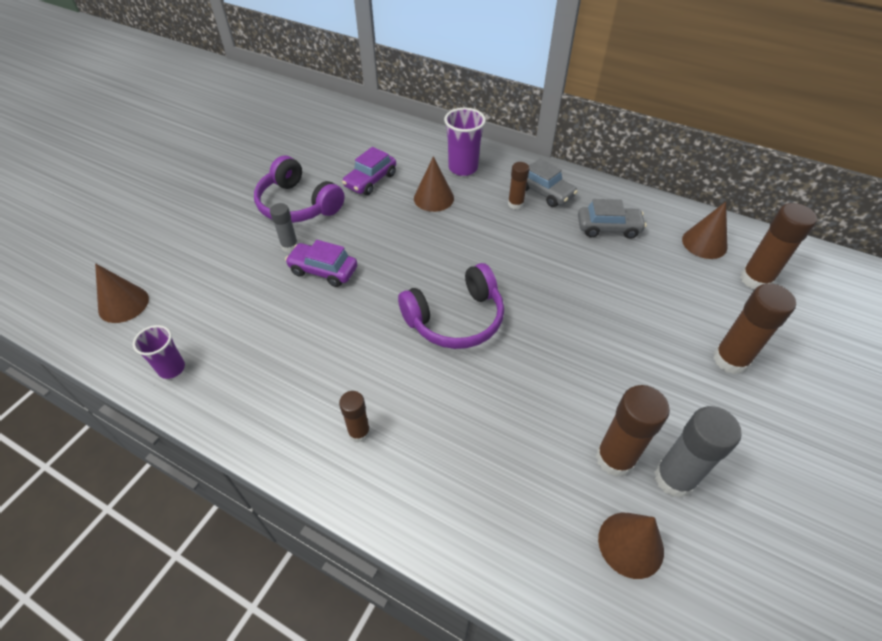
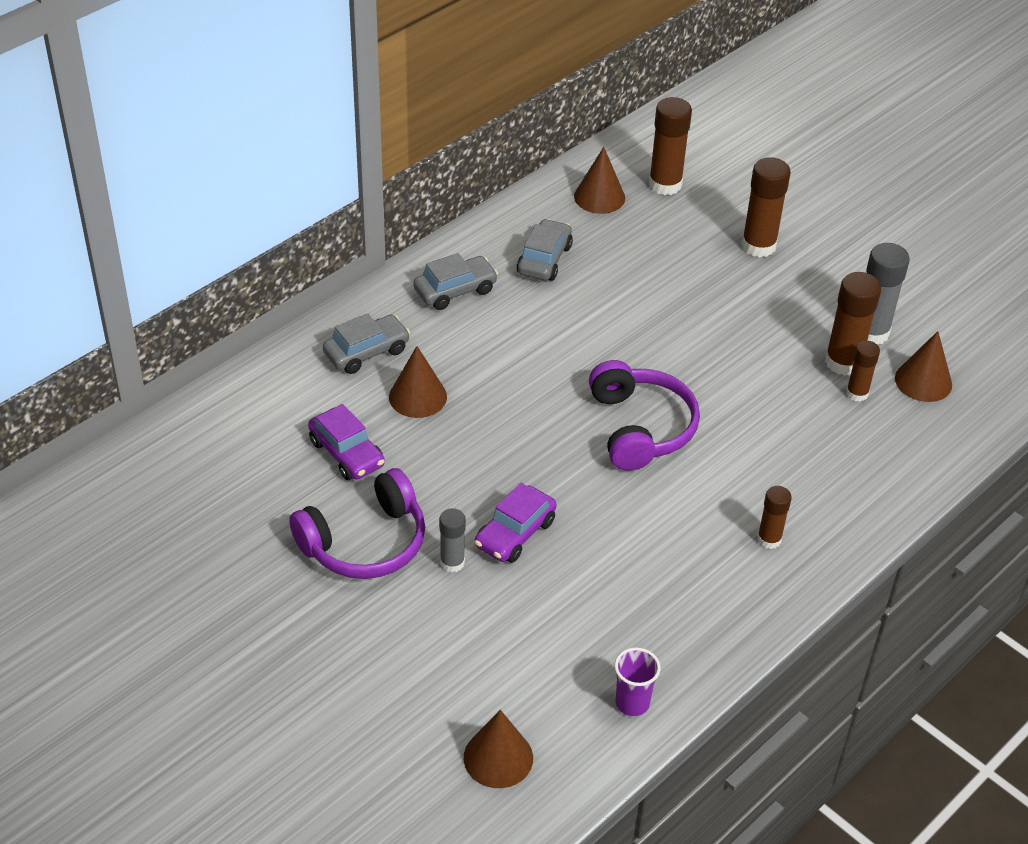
camera: 75 degrees left, 5 degrees down
purple cup [444,108,486,176] -> grey car [323,313,410,374]
brown glue stick [508,162,530,210] -> brown glue stick moved to [846,341,880,402]

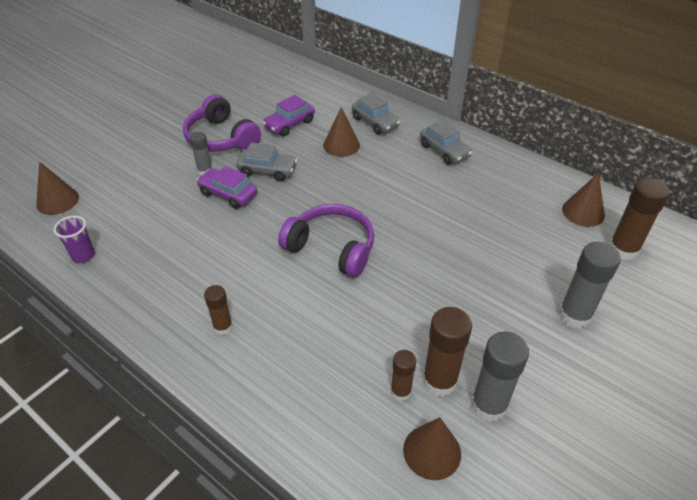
camera: 85 degrees right, 0 degrees up
grey car [517,219,573,281] -> grey car moved to [236,142,297,182]
purple headphones [589,360,700,471] -> purple headphones turned 135 degrees counterclockwise [278,204,374,278]
brown glue stick [741,157,791,257] -> grey glue stick [558,242,621,328]

